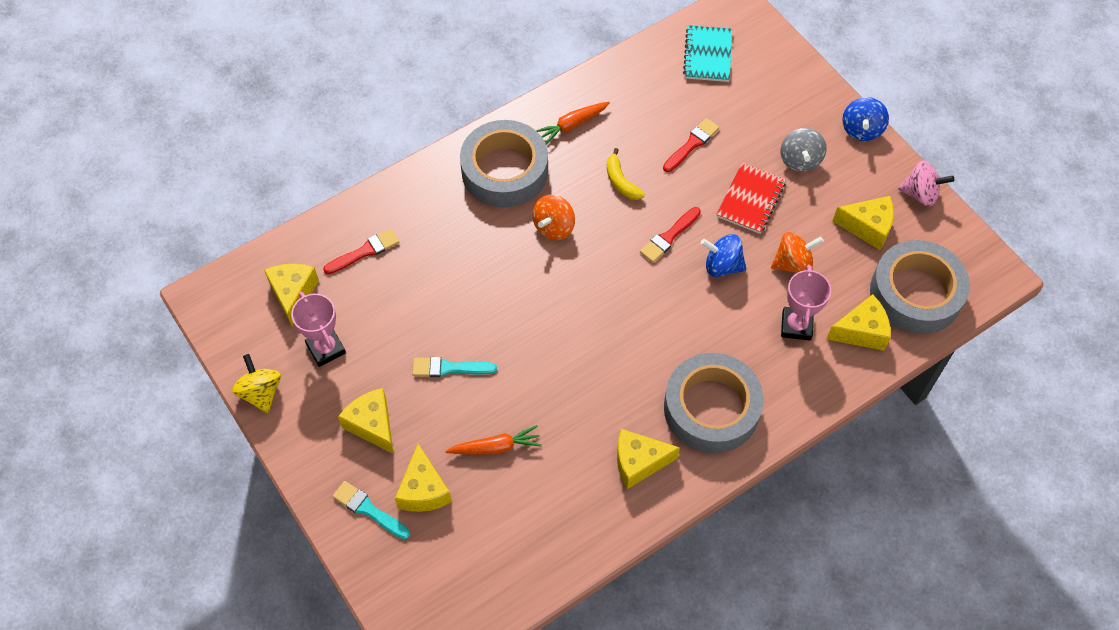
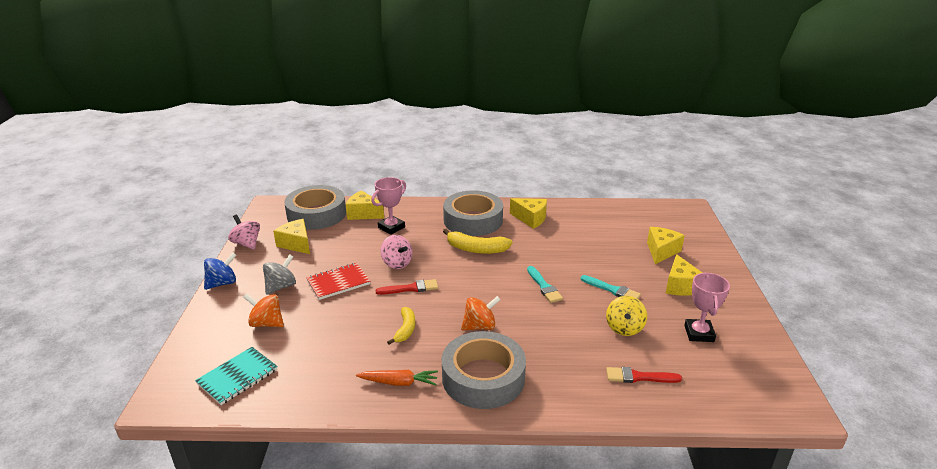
camera: 145 degrees left, 30 degrees down
yellow spinning top [232,354,281,413] -> yellow spinning top moved to [606,296,647,336]
yellow cheese [264,264,319,327] -> none
turquoise brush [333,481,410,540] -> turquoise brush moved to [527,266,563,303]
orange carrot [445,425,542,455] -> none
red brush [663,118,719,172] -> none
blue spinning top [701,234,747,277] -> pink spinning top [380,235,412,269]
orange spinning top [771,232,824,273] -> orange spinning top moved to [243,293,284,327]
none -> yellow banana [443,229,513,254]

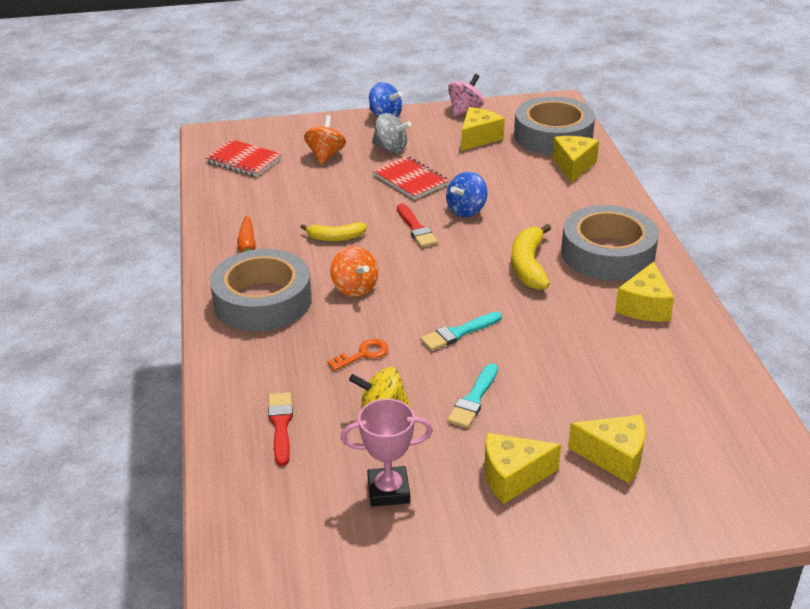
camera: 80 degrees right, 5 degrees up
turquoise notebook [195,347,278,405] -> red notebook [205,139,282,177]
pink trophy [371,177,406,235] -> none
pink spinning top [380,235,412,269] -> blue spinning top [446,172,488,217]
none -> orange key [327,339,388,371]

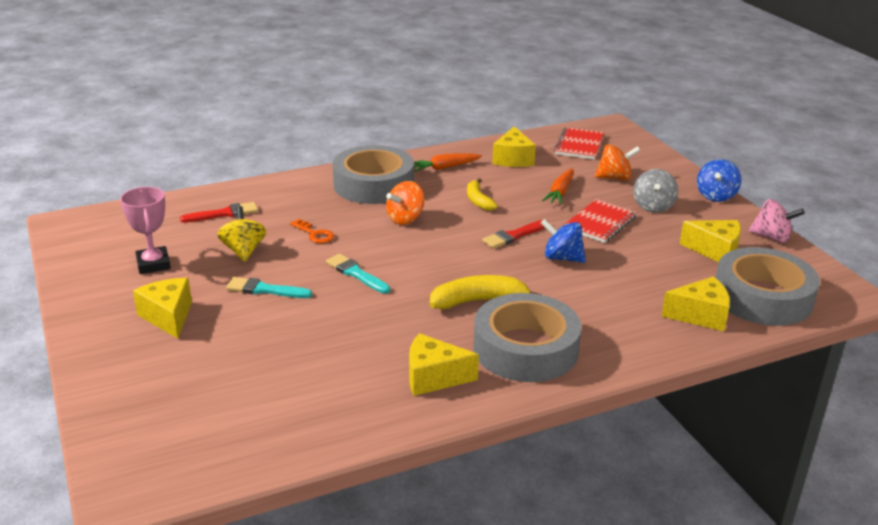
camera: 75 degrees right, 5 degrees down
yellow cheese [568,415,646,483] -> yellow cheese moved to [492,126,536,167]
none -> orange carrot [542,168,574,205]

